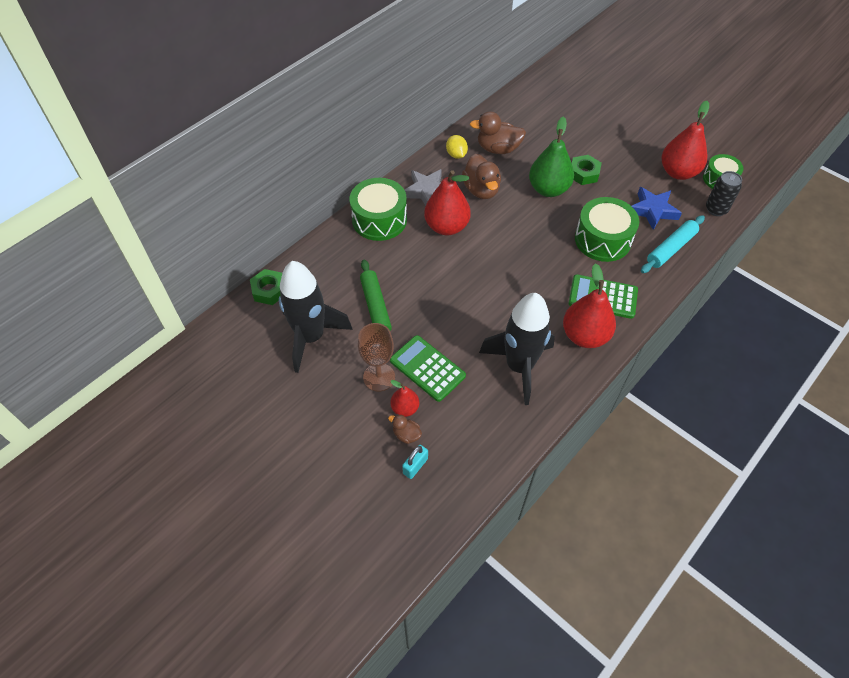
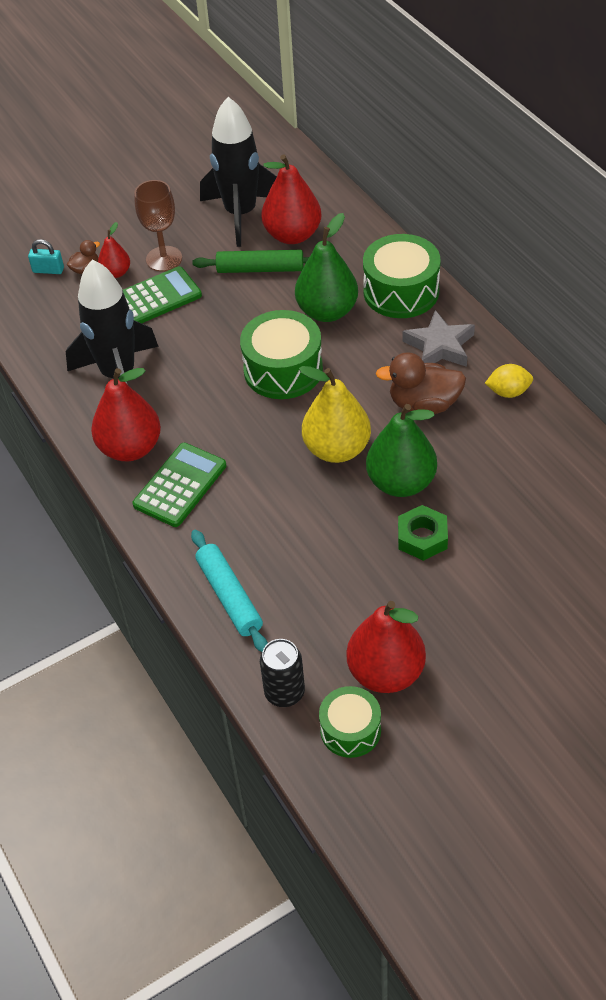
camera: 110 degrees right, 5 degrees down
green nut [250,269,282,305] -> none
turquoise padlock [402,445,428,479] -> turquoise padlock turned 45 degrees counterclockwise [28,239,64,274]
red pear [424,170,471,235] -> red pear moved to [261,154,321,244]
brown duck [470,111,526,154] -> none
green drum [575,197,639,262] -> green drum moved to [240,310,323,399]
blue star [632,187,682,230] -> none
none -> green pear [295,213,358,322]
none -> yellow pear [299,366,371,463]

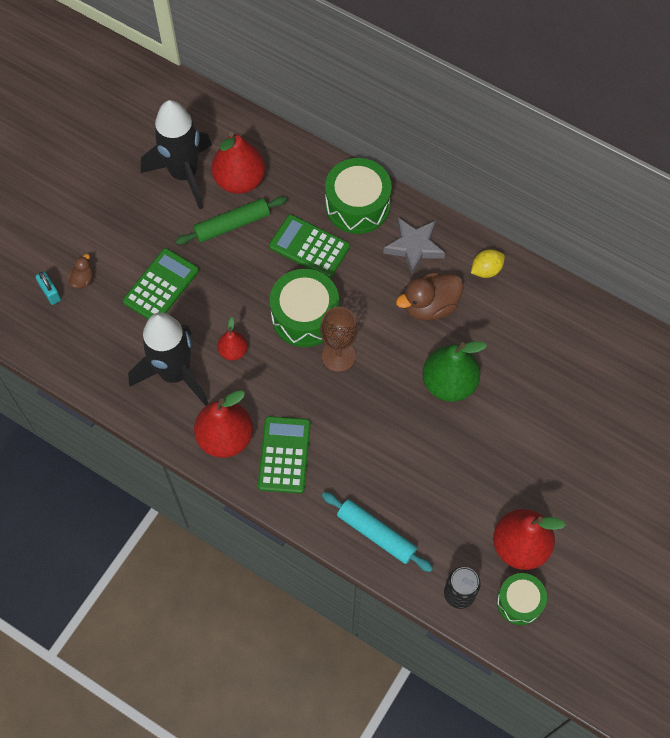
camera: 30 degrees left, 15 degrees up
turquoise padlock [28,239,64,274] -> turquoise padlock turned 75 degrees clockwise [35,271,61,305]
red pear [98,222,130,278] -> red pear moved to [217,317,248,361]
brown goblet [134,180,182,272] -> brown goblet moved to [320,307,358,372]
green pear [295,213,358,322] -> green calculator [269,215,350,278]
yellow pear [299,366,371,463] -> none
green nut [398,505,448,561] -> none

